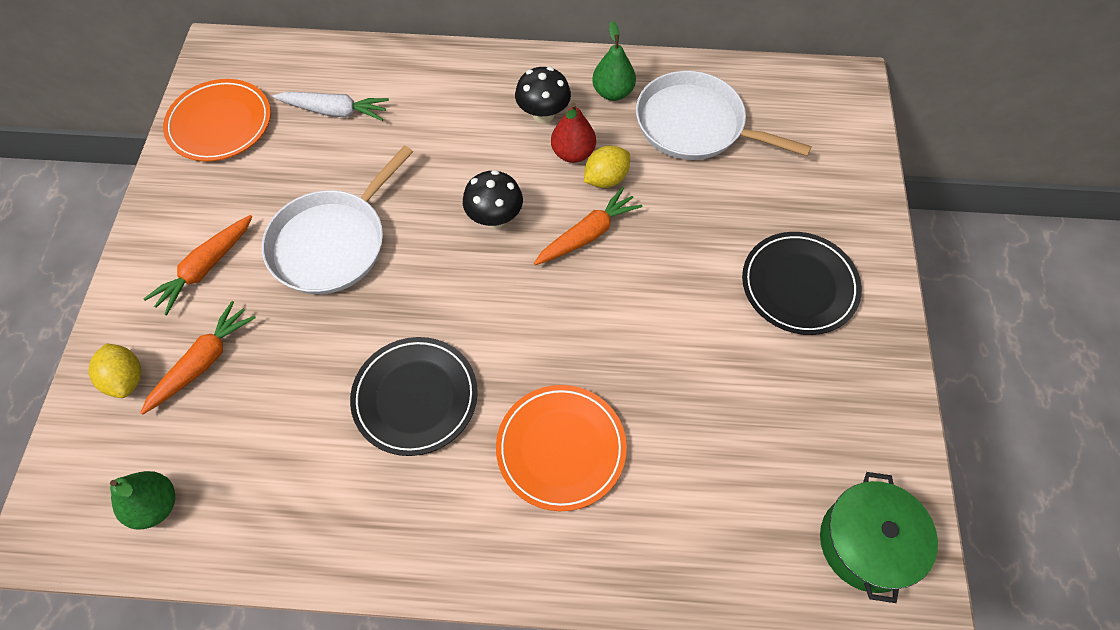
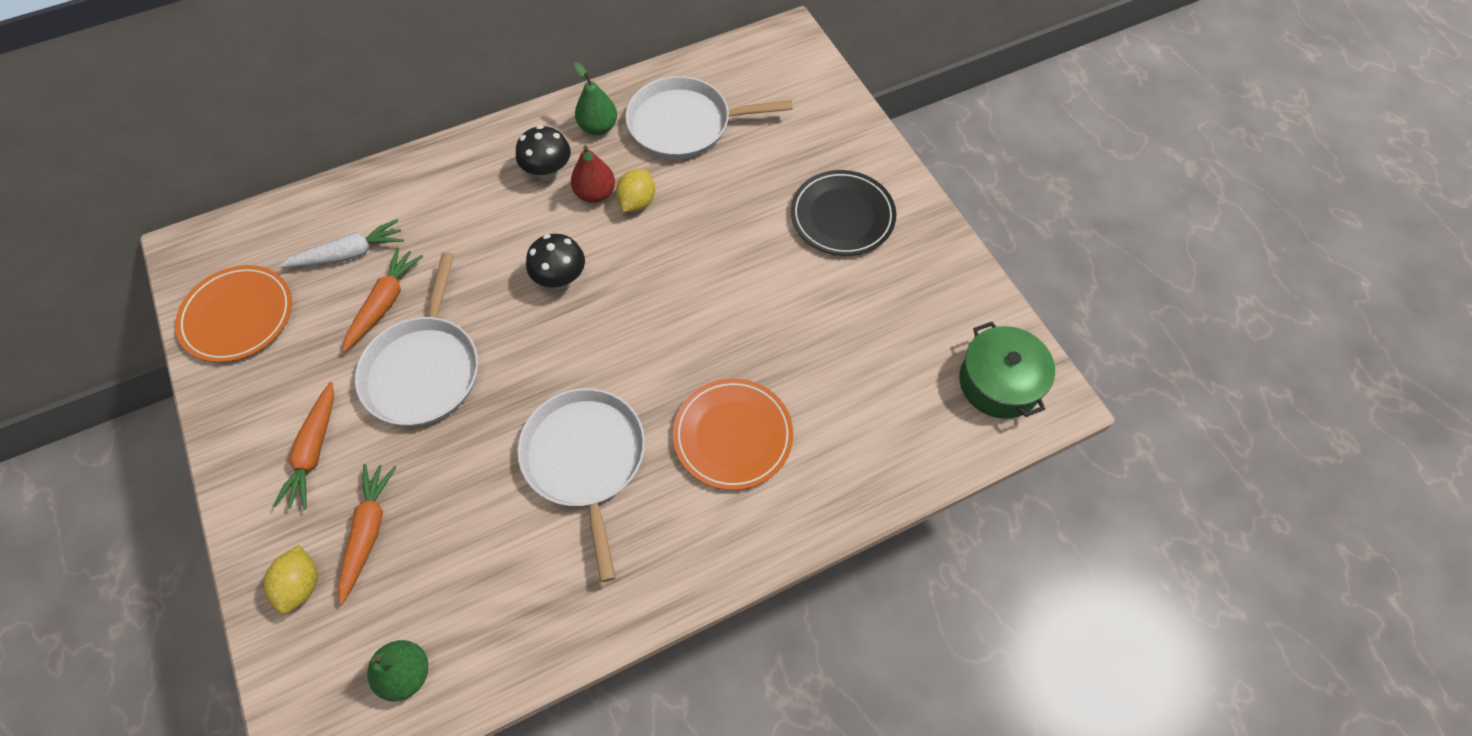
camera: 30 degrees left, 0 degrees up
yellow lemon [89,343,141,398] -> yellow lemon turned 60 degrees clockwise [263,545,317,615]
black plate [350,337,478,456] -> white pan [517,388,645,582]
orange carrot [534,187,643,265] -> orange carrot moved to [342,247,423,352]

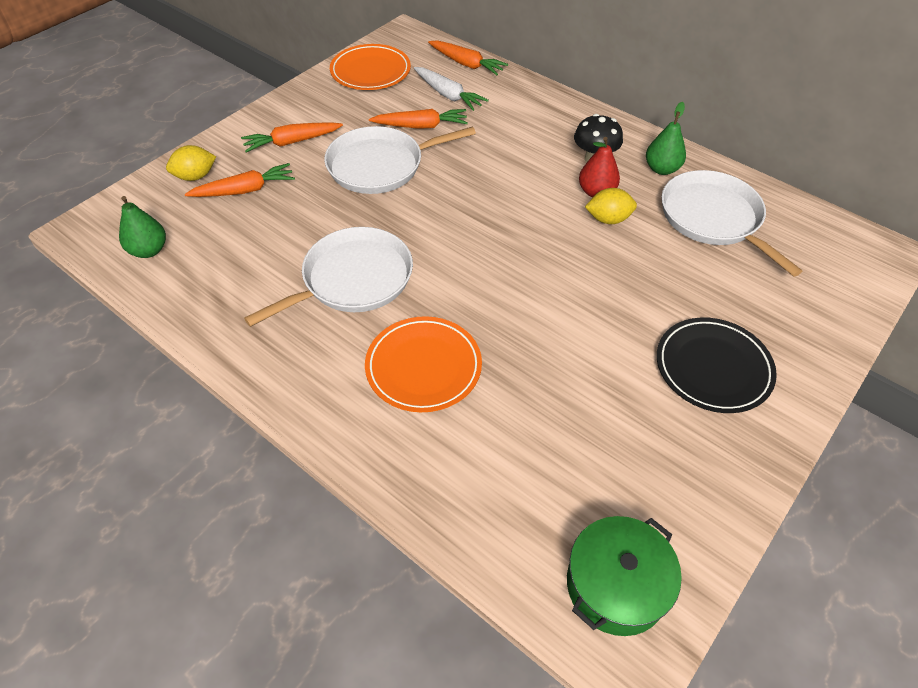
camera: 65 degrees right, 10 degrees down
black mushroom [526,234,585,289] -> none
none -> orange carrot [428,40,508,75]

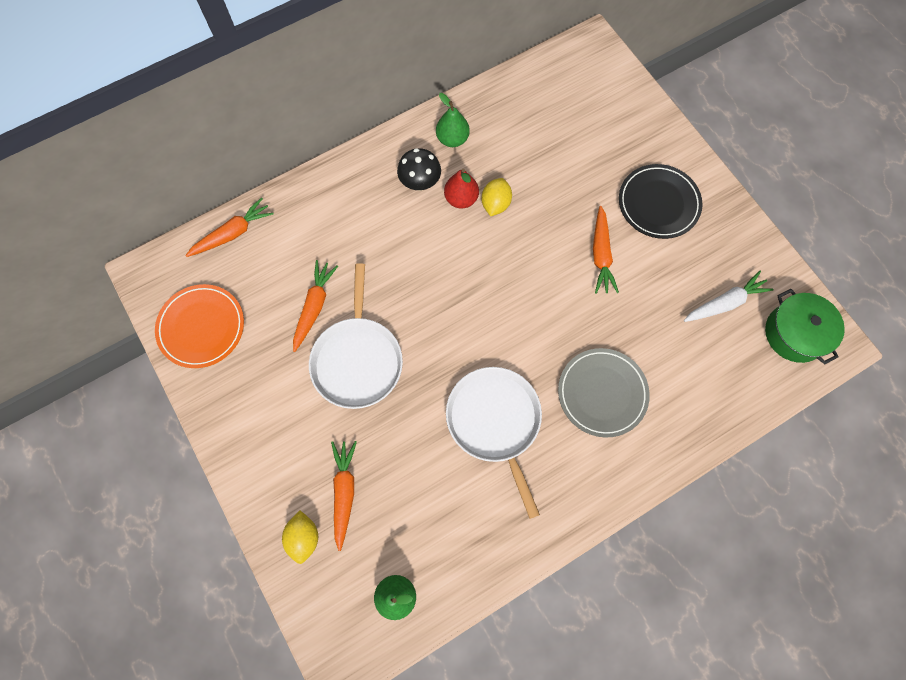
camera: 70 degrees left, 20 degrees up
orange carrot [241,122,343,153] -> orange carrot moved to [593,206,619,294]
orange plate [365,316,482,412] -> grey plate [558,348,650,437]
white carrot [414,67,489,111] -> white carrot moved to [684,271,774,322]
white pan [662,170,802,277] -> none

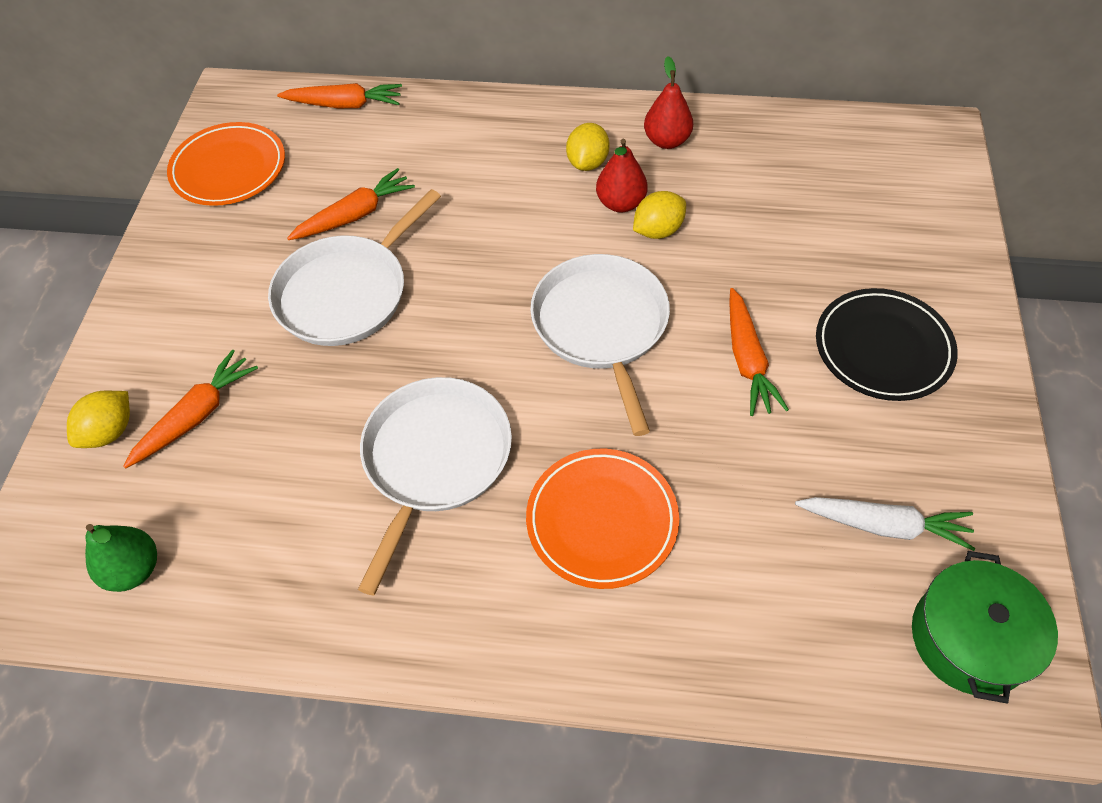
camera: 40 degrees right, 15 degrees down
black mushroom [397,148,441,191] -> yellow lemon [566,123,610,171]
green pear [436,93,470,147] -> red pear [644,56,693,149]
grey plate [558,348,650,437] -> orange plate [526,449,679,589]
orange carrot [593,206,619,294] -> orange carrot turned 45 degrees counterclockwise [729,288,789,416]
none -> white pan [530,254,670,436]

